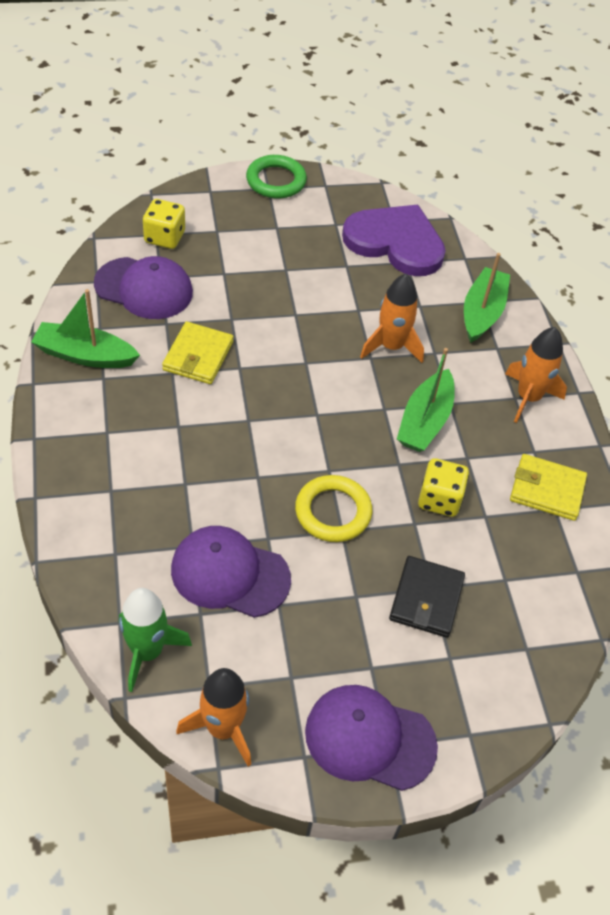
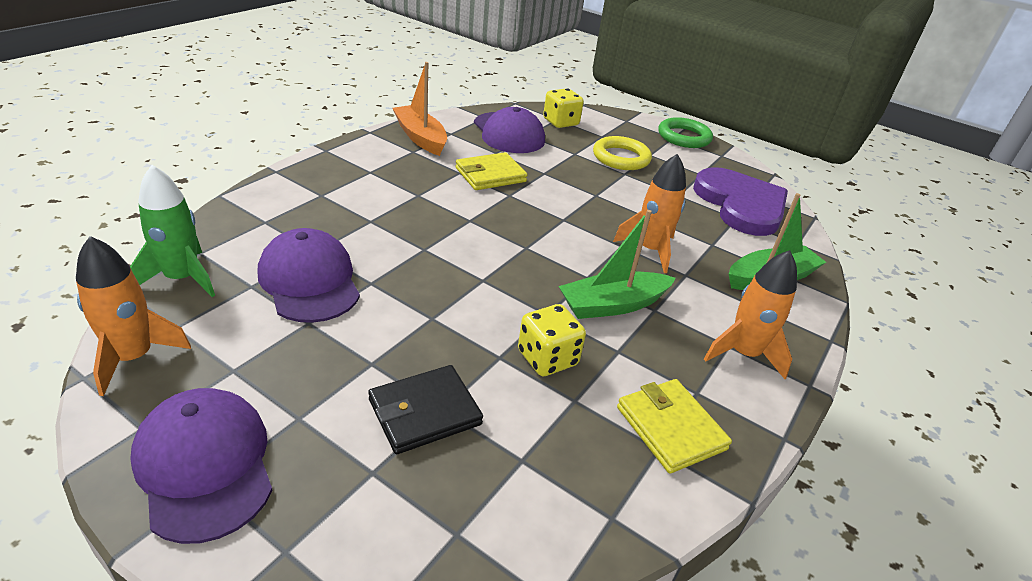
camera: 45 degrees right, 15 degrees down
green boat [31,289,140,368] -> orange boat [393,62,447,156]
yellow ring [295,475,372,542] -> yellow ring moved to [593,136,652,170]

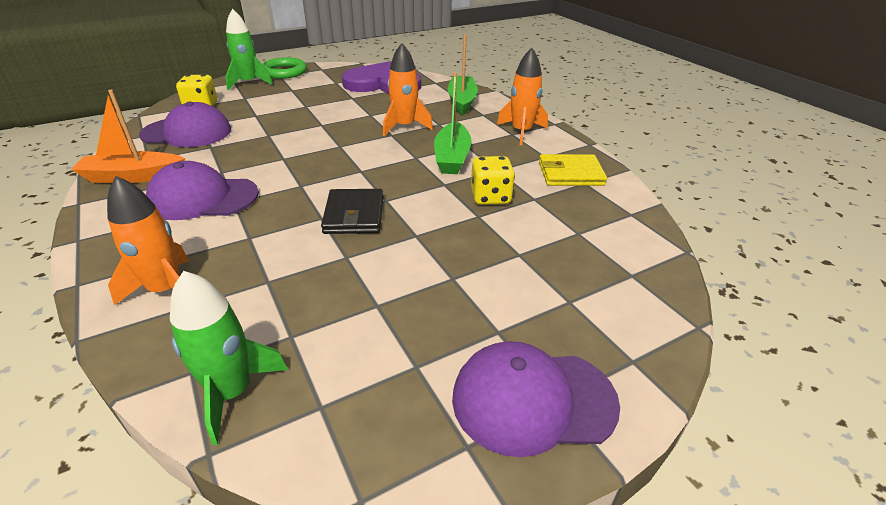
camera: 60 degrees left, 0 degrees up
orange rocket [76,236,191,396] -> orange rocket moved to [107,176,189,305]
purple cap [258,228,360,323] -> purple cap moved to [146,161,259,220]
black wallet [368,365,483,454] -> black wallet moved to [321,189,383,234]
yellow wallet [455,152,528,190] -> none
yellow ring [593,136,652,170] -> none
none -> green rocket [225,9,273,90]

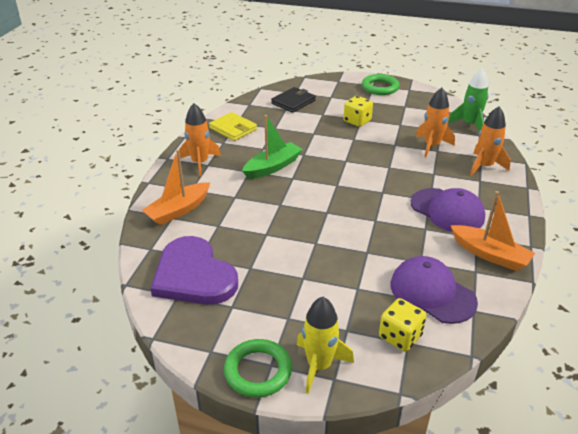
camera: 135 degrees left, 0 degrees up
green rocket [225,9,273,90] -> yellow rocket [297,297,354,394]
black wallet [321,189,383,234] -> black wallet moved to [271,87,316,113]
orange rocket [383,43,433,136] -> orange rocket moved to [416,88,455,157]
green boat [448,34,478,115] -> orange boat [142,149,211,225]
purple cap [452,341,620,457] -> green ring [362,74,400,95]
yellow dice [471,156,515,205] -> yellow dice moved to [344,96,373,127]

